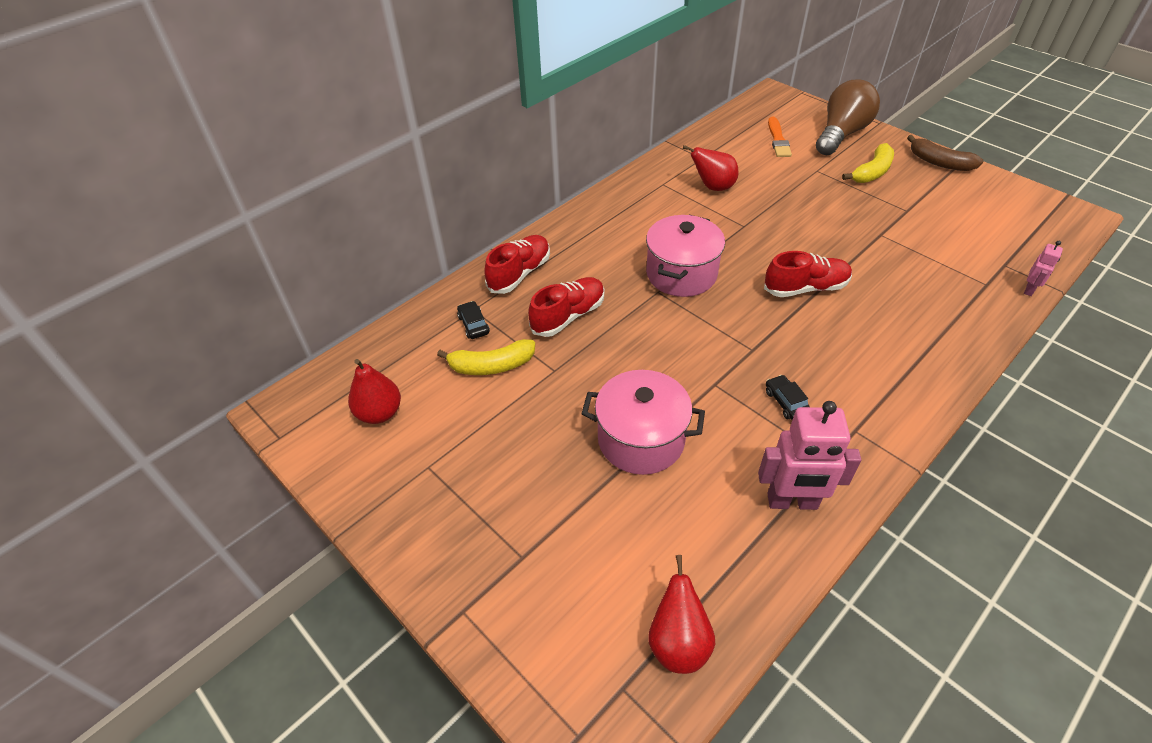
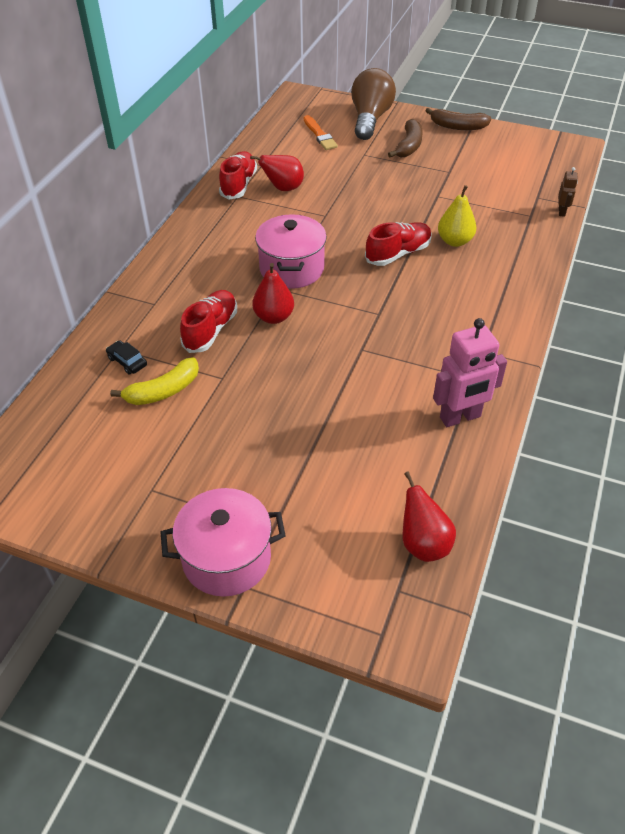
camera: 25 degrees left, 0 degrees up
red pear [348,359,401,424] -> red pear moved to [253,263,294,324]
red shoe [484,235,550,294] -> red shoe moved to [219,151,257,200]
pink pot [581,370,705,475] -> pink pot moved to [161,488,286,597]
black car [766,375,810,420] -> none
yellow banana [842,143,894,183] -> brown banana [388,119,423,157]
pink robot [1024,241,1063,296] -> brown robot [558,167,578,217]
none -> yellow pear [438,185,477,247]

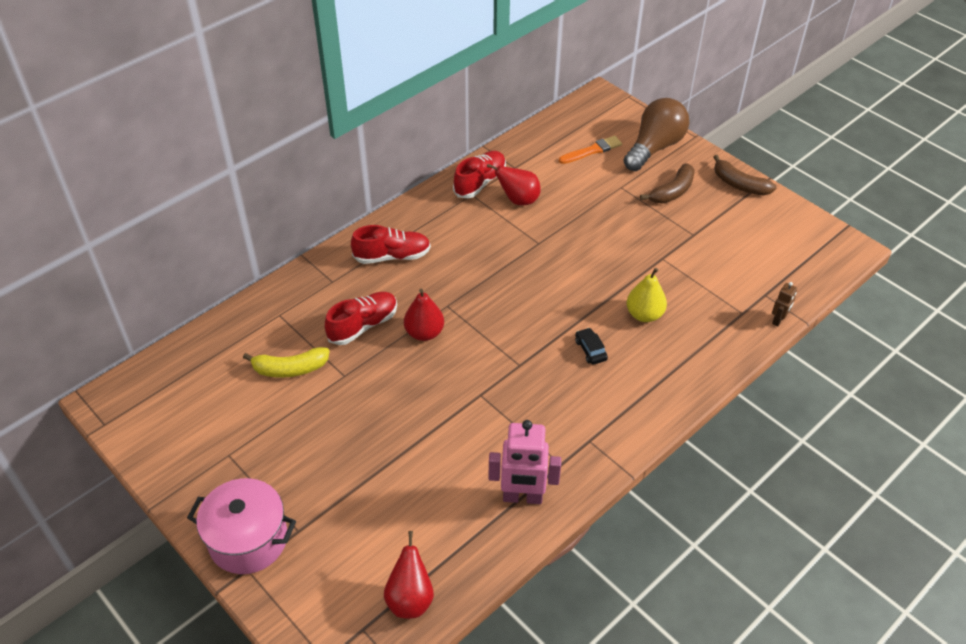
camera: 25 degrees right, 0 degrees up
black car [106,340,147,374] -> black car moved to [575,328,608,365]
pink pot [255,214,327,289] -> none
orange brush [304,115,338,150] -> orange brush turned 120 degrees counterclockwise [559,136,622,164]
red shoe [365,222,432,266] -> red shoe moved to [351,225,431,264]

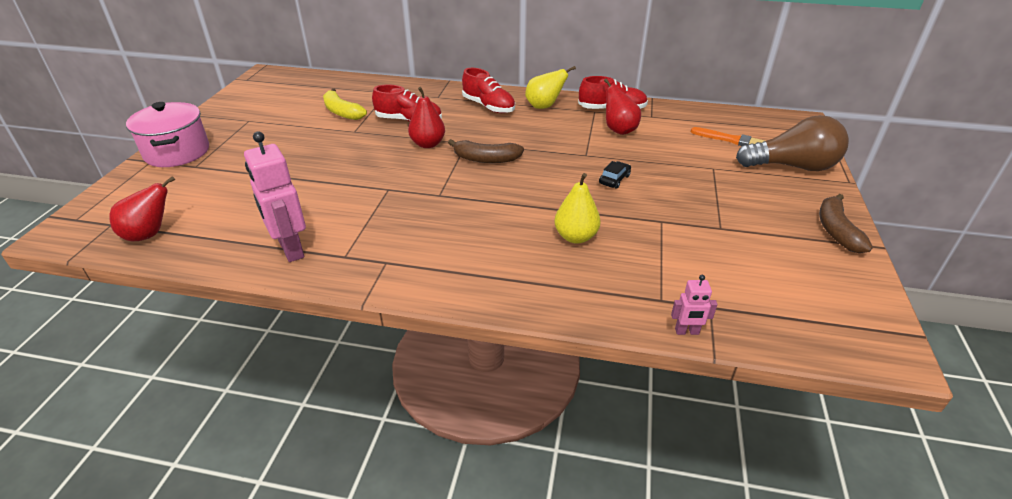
camera: 55 degrees right, 10 degrees down
black car [575,328,608,365] -> black car moved to [599,161,631,189]
brown banana [640,163,695,204] -> brown banana moved to [448,139,524,163]
brown robot [772,282,797,326] -> pink robot [671,275,717,335]
none -> yellow pear [525,66,576,109]

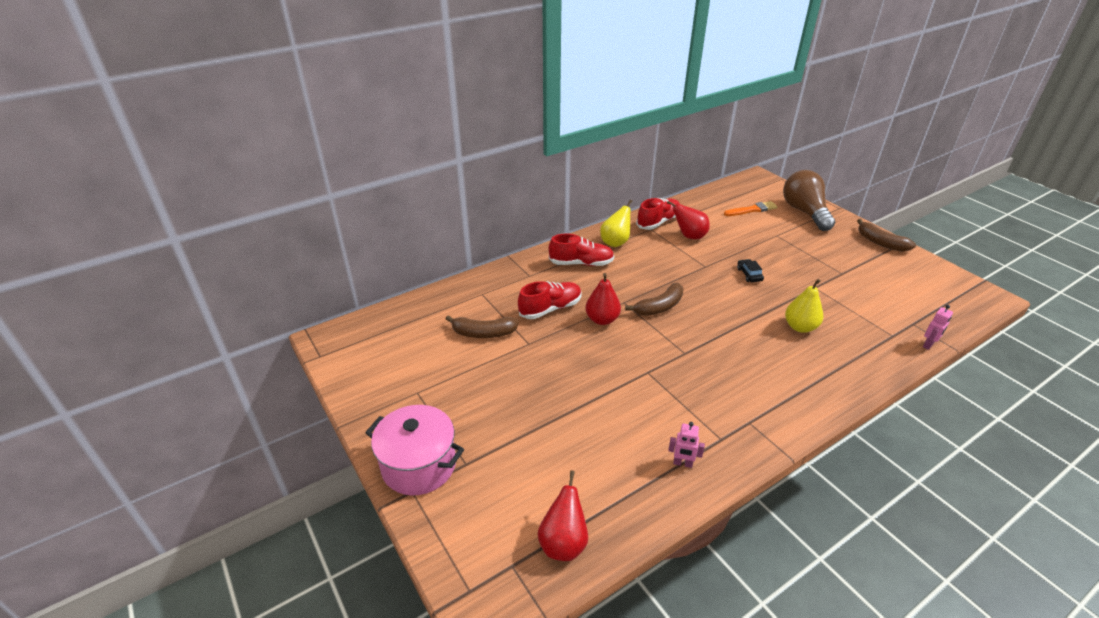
camera: 45 degrees left, 0 degrees up
pink robot [244,131,306,262] -> pink robot [668,422,705,468], size x0.49
yellow banana [323,88,367,120] -> brown banana [446,315,519,338]
brown light bulb [736,115,849,171] -> brown light bulb turned 60 degrees counterclockwise [783,170,835,231]

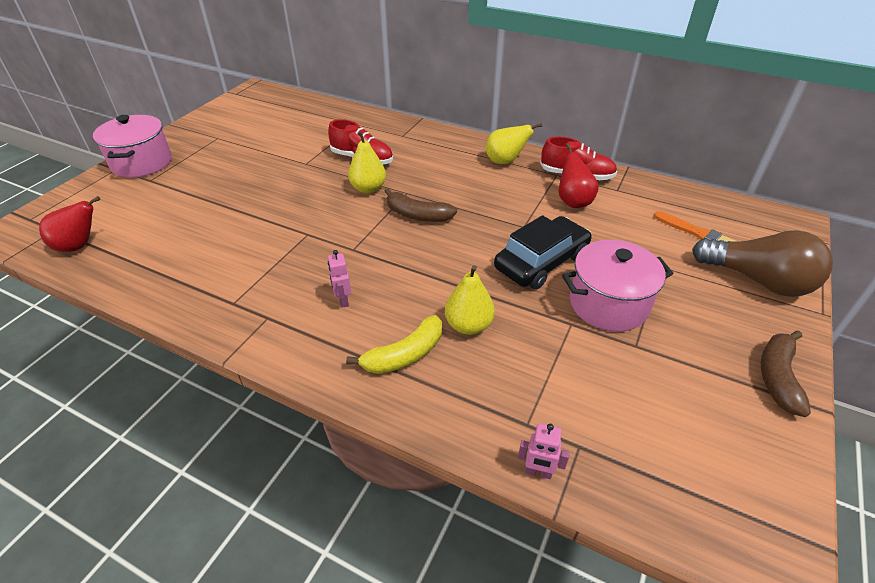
camera: 60 degrees right, 5 degrees up
brown banana [446,315,519,338] -> none
red shoe [549,233,614,266] -> none
red pear [585,273,621,325] -> yellow pear [348,131,386,194]
pink robot [668,422,705,468] -> pink robot moved to [328,250,351,308]
black car [737,259,764,282] -> black car [494,215,592,289], size x2.28
brown light bulb [783,170,835,231] -> brown light bulb turned 75 degrees clockwise [692,230,833,297]
none -> yellow banana [346,315,442,374]
none -> pink pot [562,240,673,332]

